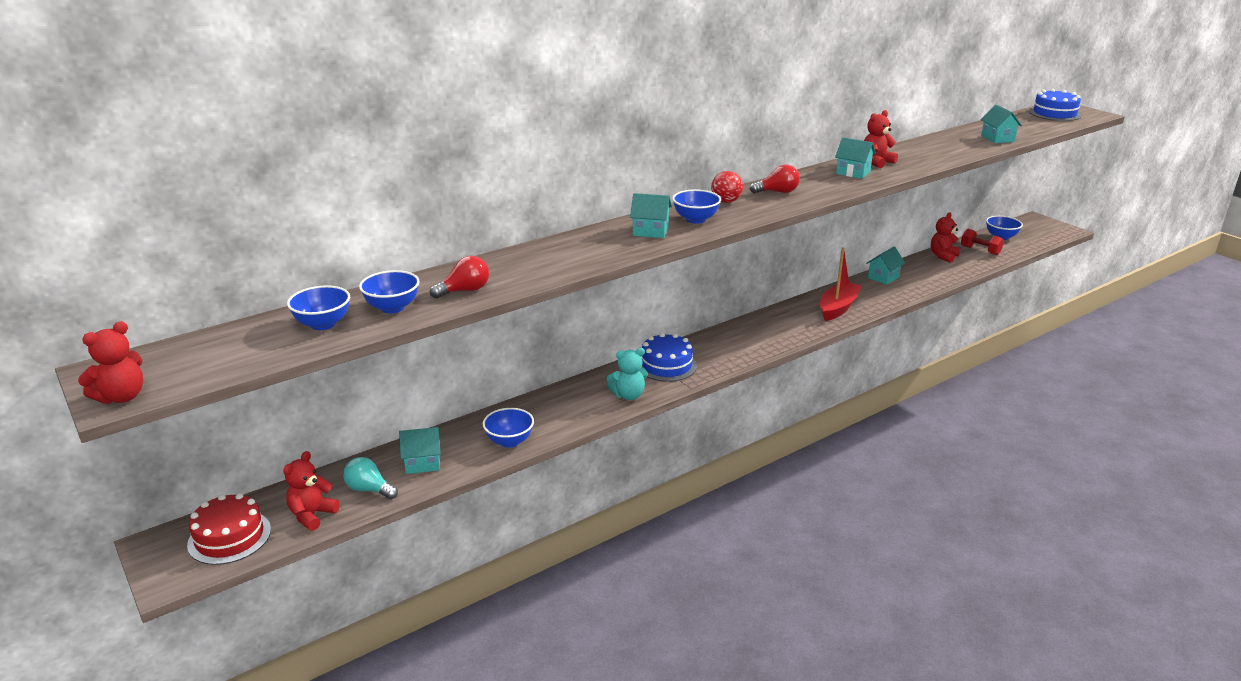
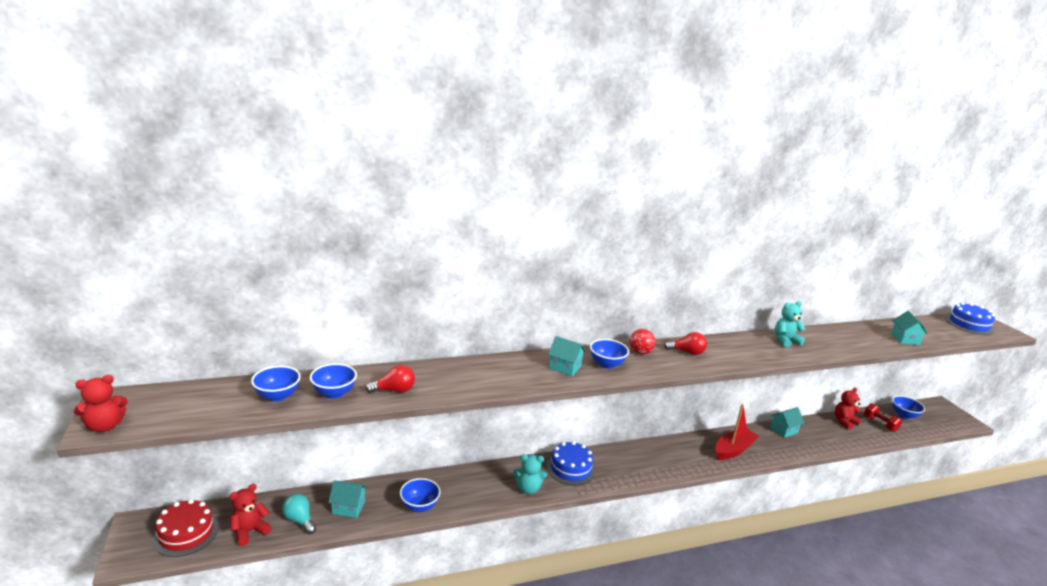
camera: 15 degrees right, 5 degrees down
turquoise house [835,137,876,179] -> none
red teddy bear [864,110,898,168] -> turquoise teddy bear [775,301,806,347]

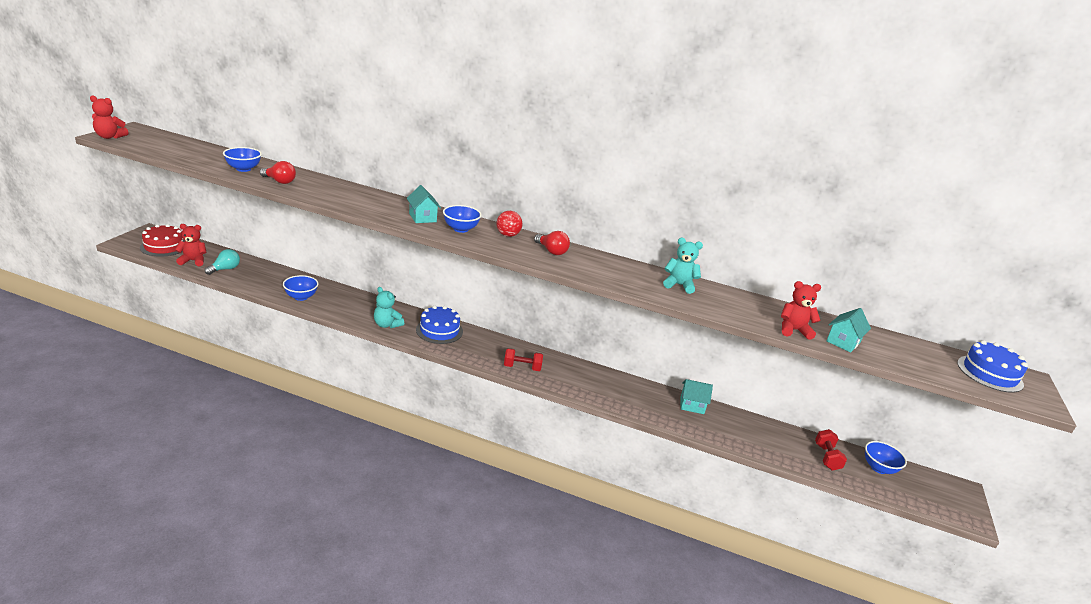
camera: 35 degrees right, 5 degrees up
blue bowl [251,366,301,402] -> none
turquoise light bulb [282,494,316,534] -> turquoise light bulb turned 45 degrees clockwise [205,249,240,275]
turquoise house [328,480,367,518] -> none
red boat [715,404,759,460] -> none
red teddy bear [835,388,861,430] -> red teddy bear moved to [781,281,821,340]
none -> red dumbbell [504,348,543,371]

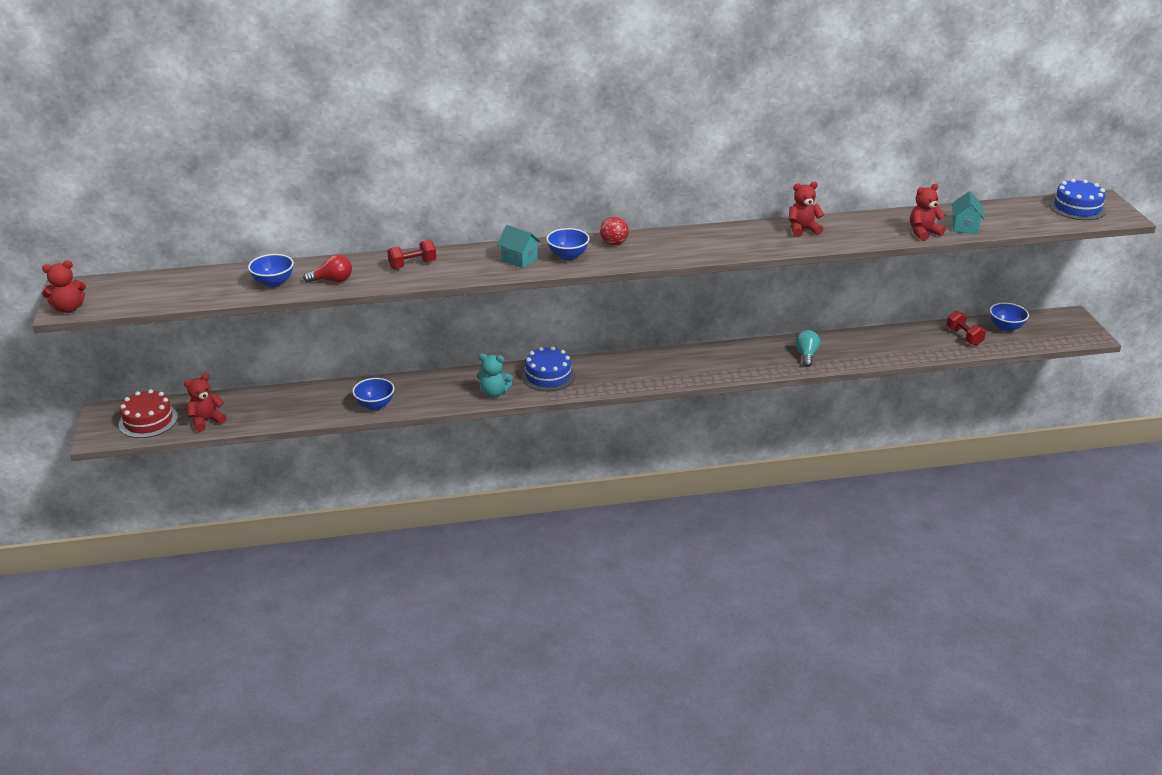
camera: 25 degrees left, 5 degrees up
turquoise light bulb [205,249,240,275] -> turquoise light bulb moved to [795,330,820,367]
red dumbbell [504,348,543,371] -> red dumbbell moved to [387,240,436,269]
red light bulb [534,231,570,255] -> none
turquoise teddy bear [663,238,703,294] -> red teddy bear [789,181,824,237]
turquoise house [680,379,713,414] -> none

